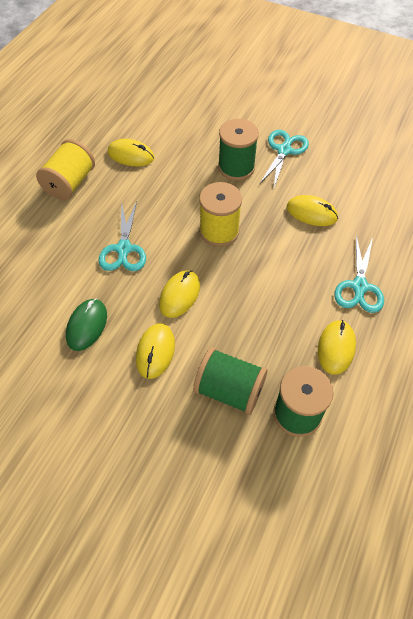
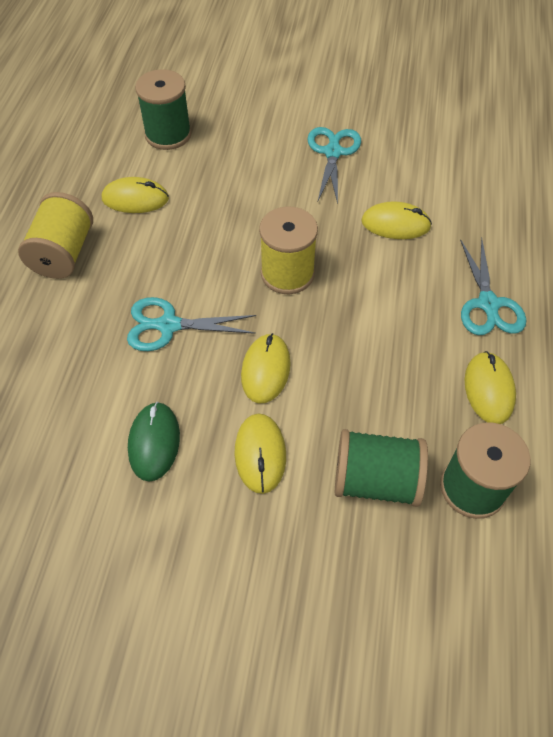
camera: 15 degrees left, 0 degrees up
turquoise scissors [99,201,146,271] -> turquoise scissors turned 105 degrees clockwise [127,297,256,351]
green spool [218,119,259,181] -> green spool moved to [135,69,192,150]

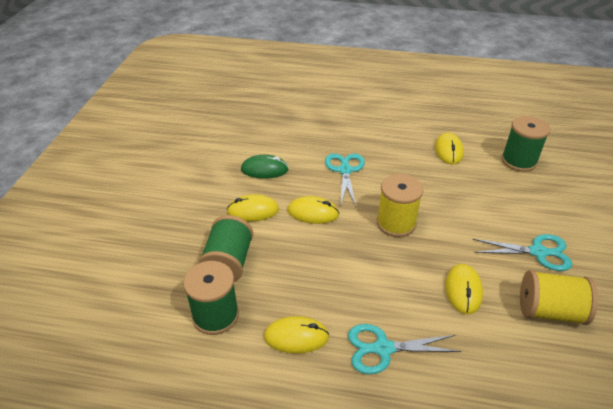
camera: 90 degrees right, 15 degrees down
yellow spool [18,192,93,279] -> yellow spool moved to [520,270,598,325]

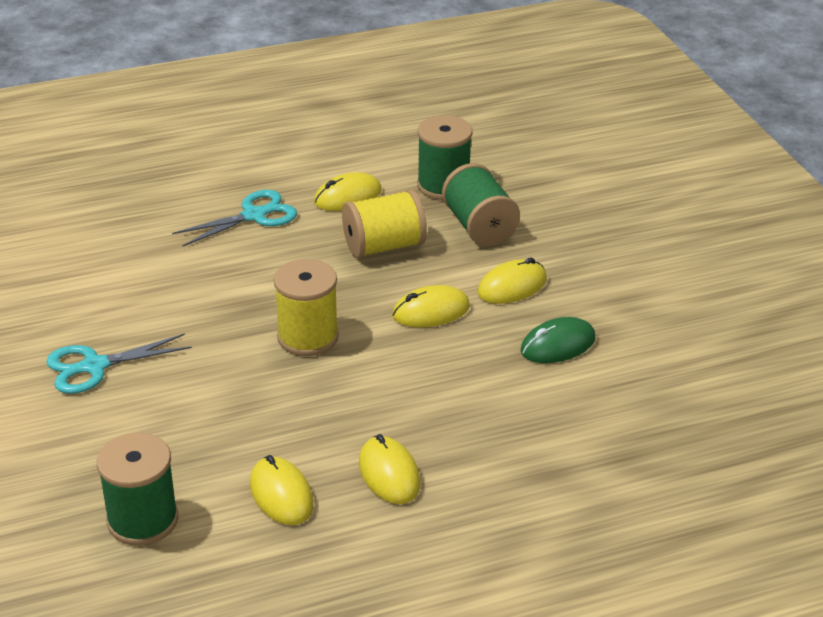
camera: 150 degrees right, 5 degrees down
turquoise scissors [325,154,365,206] -> none
yellow mouse [445,264,483,314] -> yellow mouse moved to [359,434,421,504]
yellow spool [520,270,598,325] -> yellow spool moved to [342,189,427,258]

